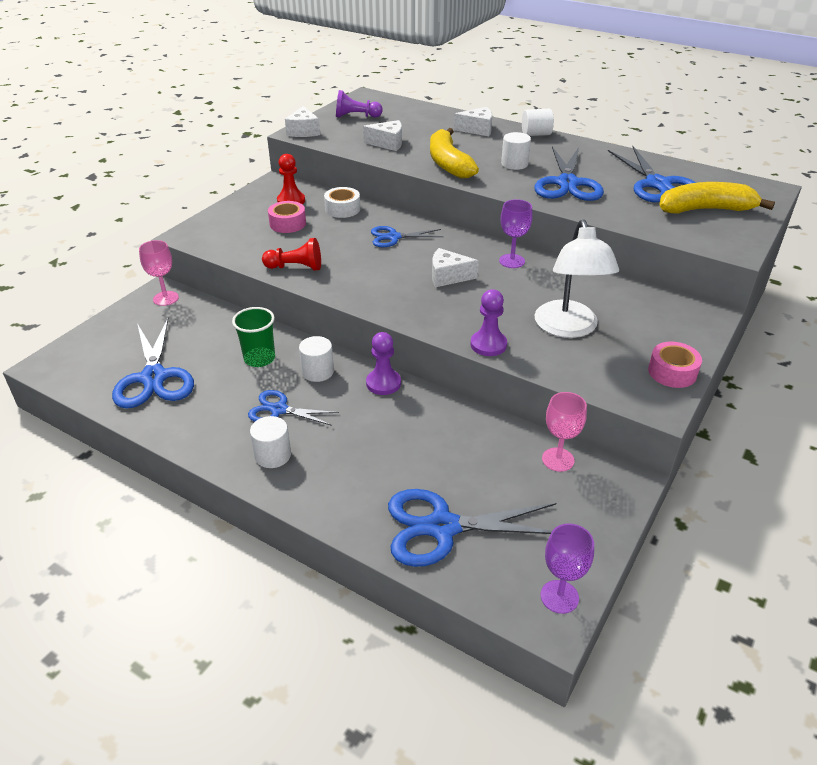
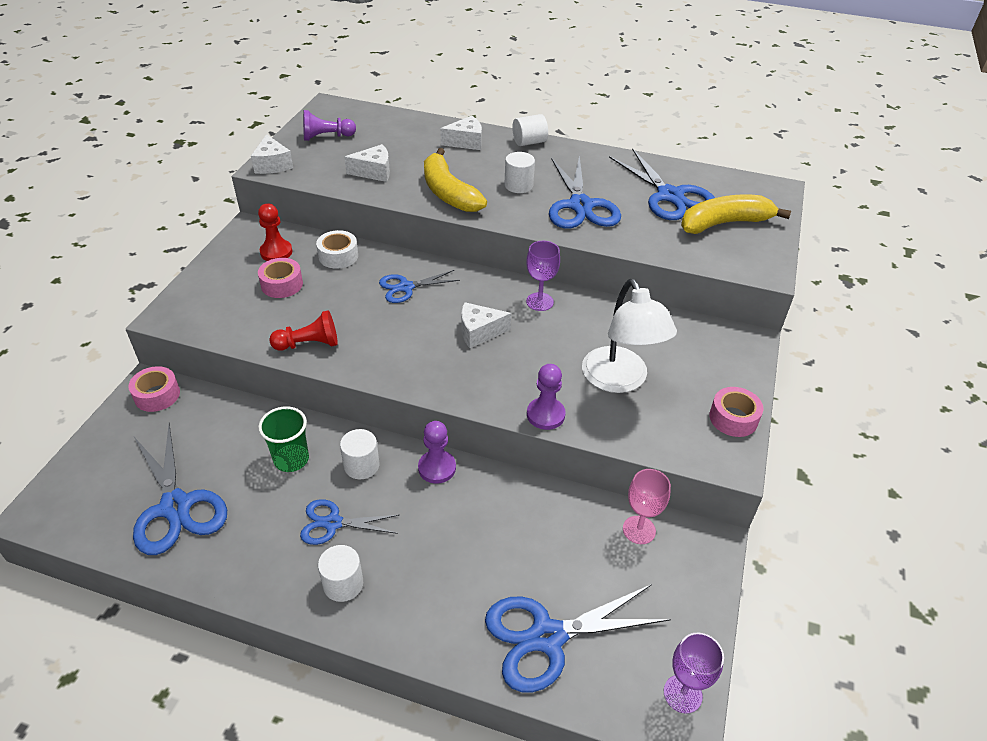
camera: 15 degrees left, 5 degrees up
pink goblet [139,240,179,306] -> pink tape [128,366,180,412]

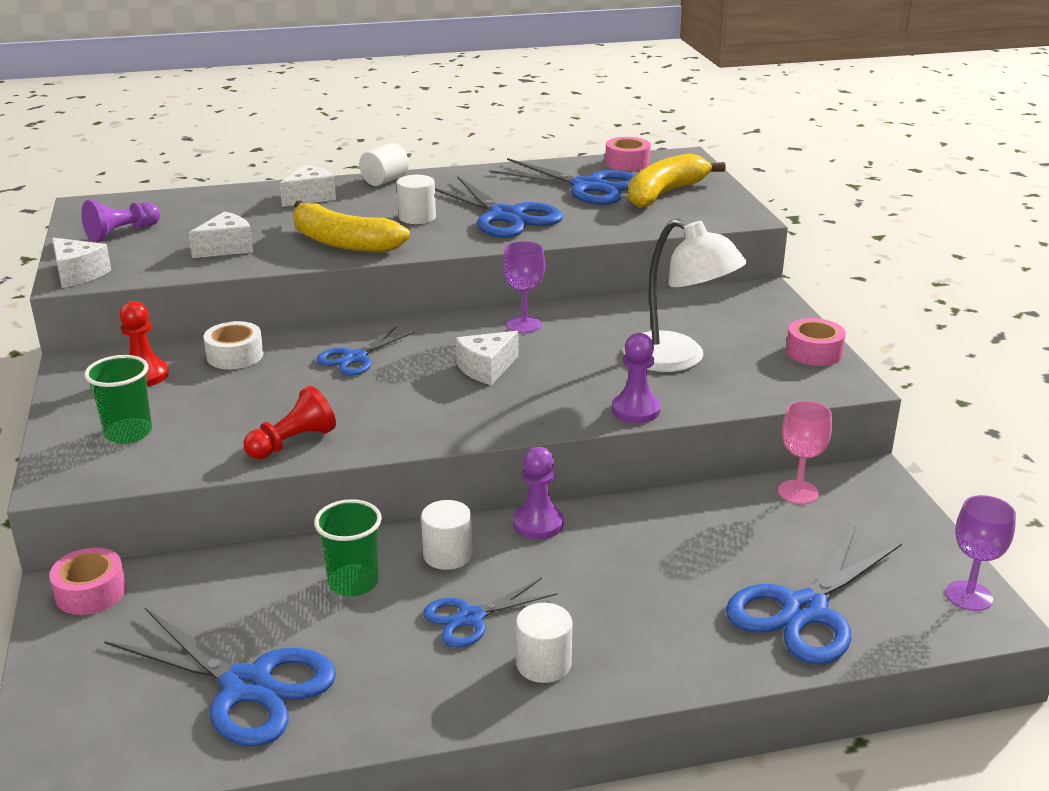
camera: 30 degrees left, 15 degrees down
pink tape [258,258,303,298] -> pink tape moved to [605,137,651,171]
none -> green cup [84,355,152,444]

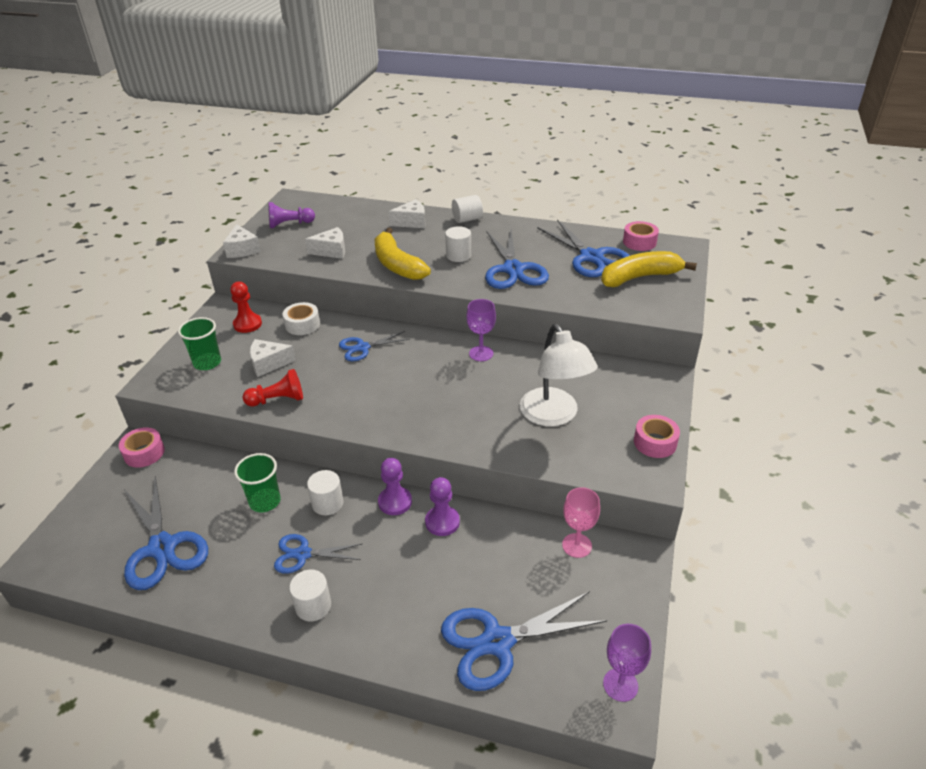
camera: 30 degrees right, 10 degrees up
white cheese [456,331,519,385] -> white cheese moved to [250,339,296,377]
purple pawn [612,333,661,423] -> purple pawn moved to [425,477,460,536]

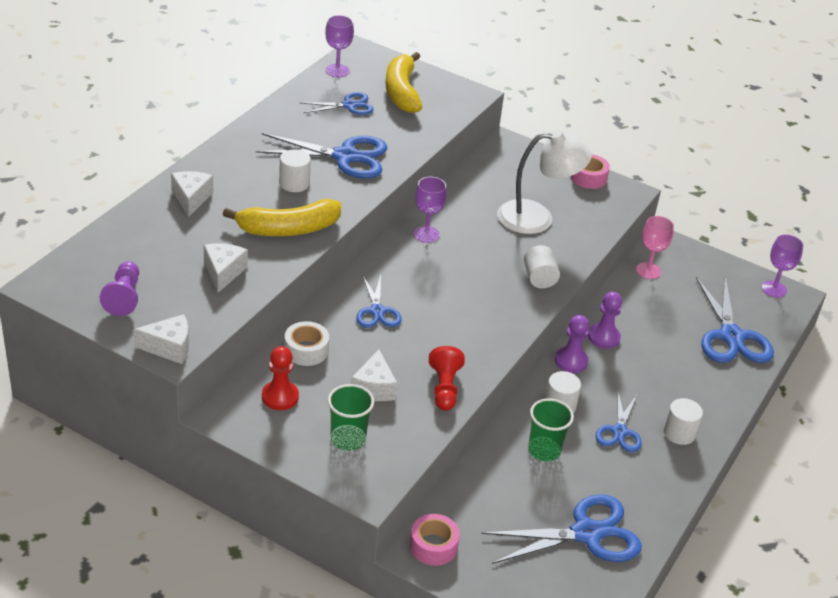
camera: 80 degrees left, 0 degrees up
white cylinder [452,195,483,223] -> white cylinder moved to [524,245,560,288]
blue scissors [537,219,630,277] -> blue scissors [301,92,374,115], size x0.59
pink tape [623,221,659,251] -> purple goblet [325,15,354,77]

